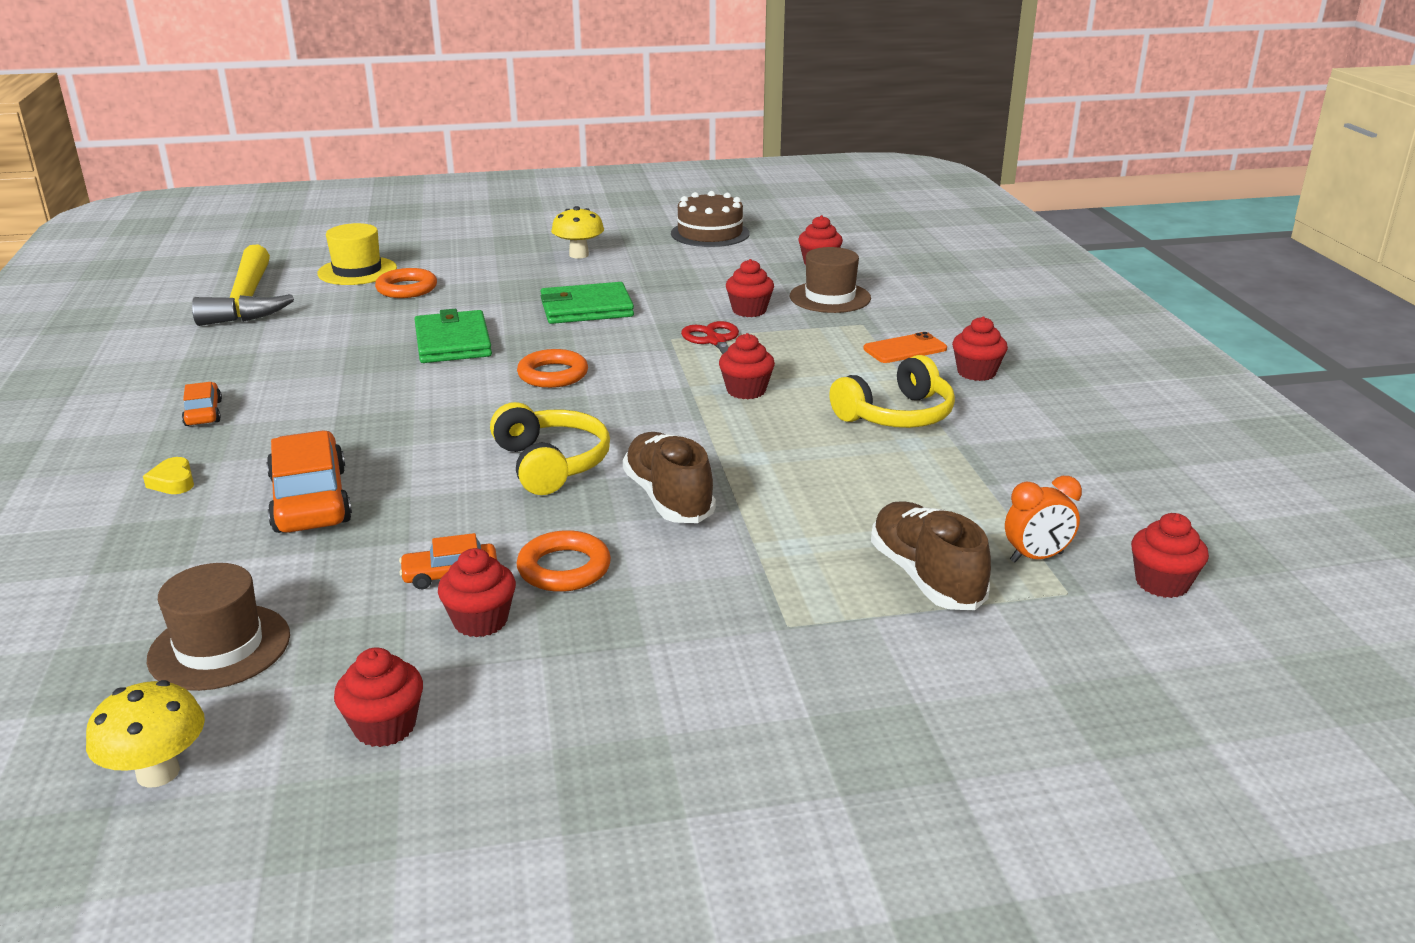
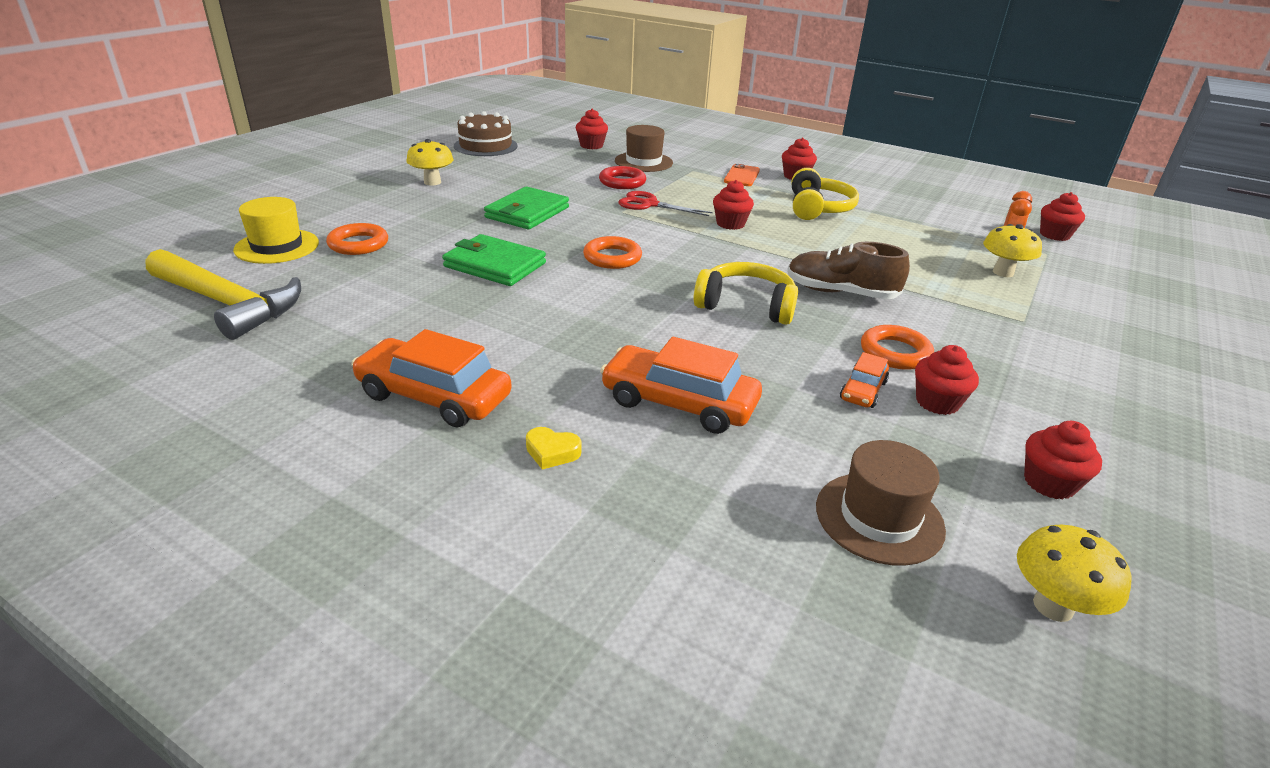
camera: 50 degrees left, 5 degrees up
orange car [182,382,222,426] -> orange car [351,329,512,427], size x1.91
red cupcake [726,259,774,317] -> red ring [599,166,646,189]
brown shoe [871,501,991,610] -> yellow mushroom [983,224,1042,277]

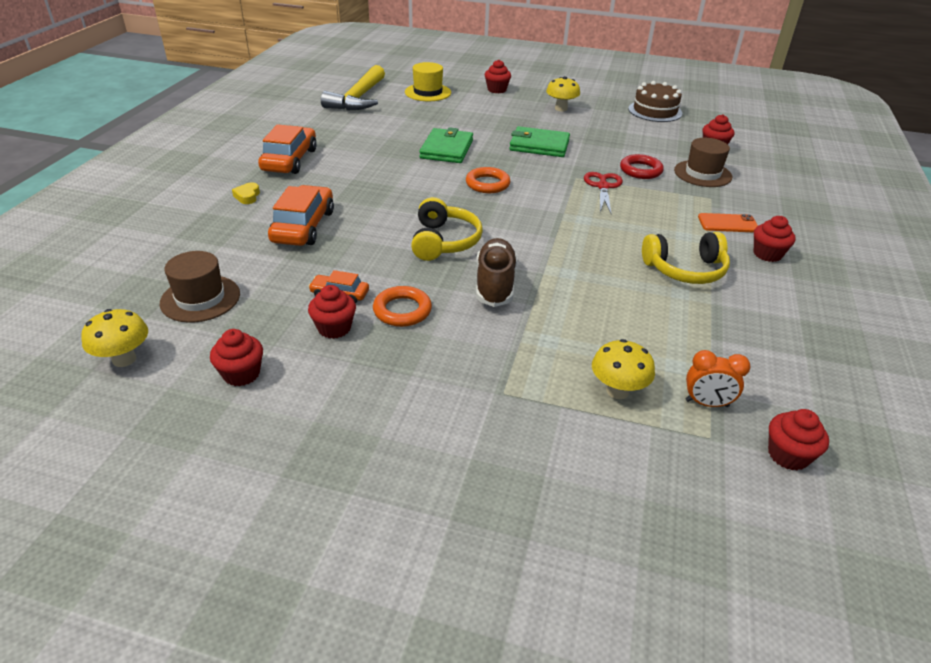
camera: 75 degrees right, 5 degrees up
orange ring [326,223,388,255] -> none
red cupcake [713,180,754,230] -> red cupcake moved to [485,60,511,93]

